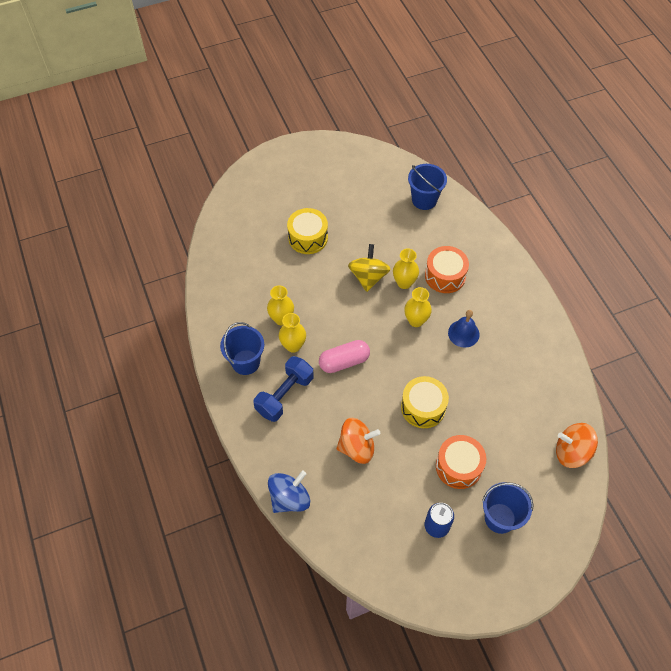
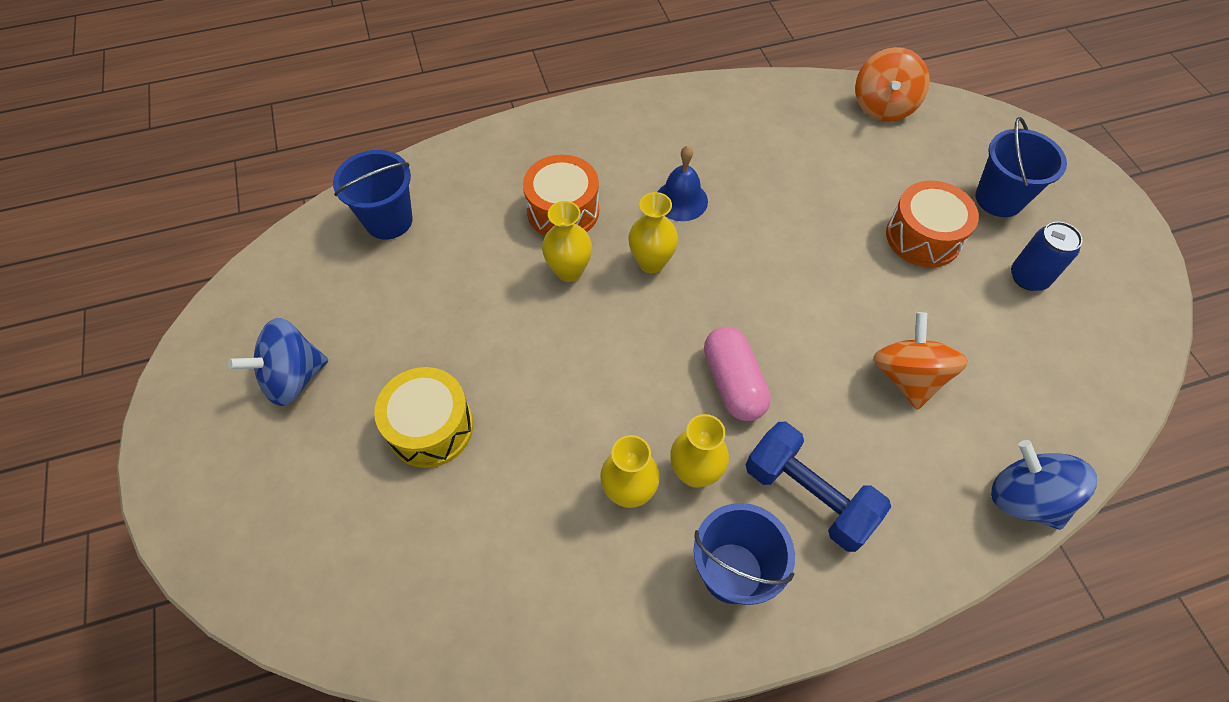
camera: 85 degrees left, 0 degrees up
yellow spinning top [348,244,391,292] -> none
yellow drum [401,376,449,428] -> none
none -> blue spinning top [228,318,328,406]

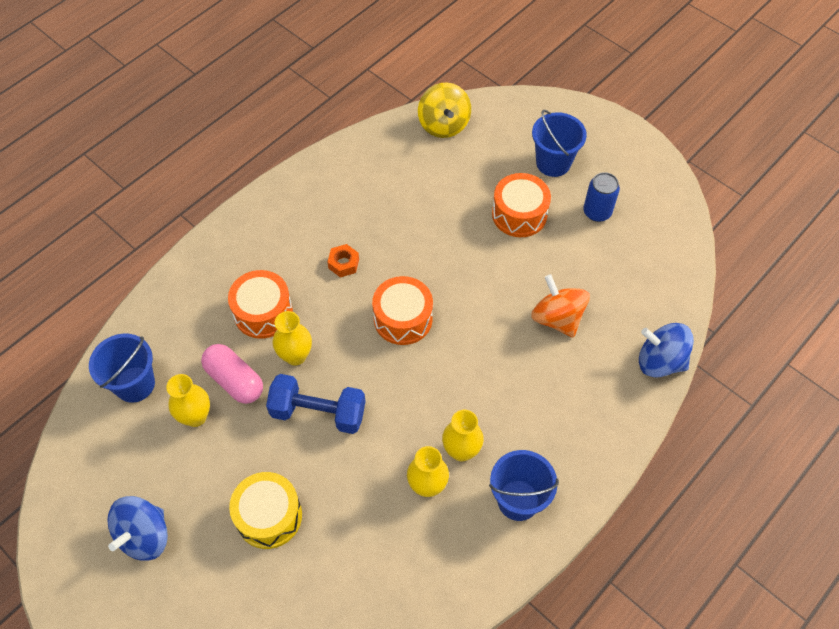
camera: 30 degrees left, 0 degrees up
yellow vase [629,192,678,273] -> yellow vase moved to [166,374,210,427]
blue bell [658,146,708,221] -> orange nut [327,244,359,278]
pink capsule [704,326,771,421] -> pink capsule moved to [201,344,263,404]
blue dumbbell [746,422,891,552] -> blue dumbbell moved to [266,374,366,434]
orange spinning top [855,47,929,122] -> yellow spinning top [418,83,471,138]
none -> orange drum [372,276,433,345]

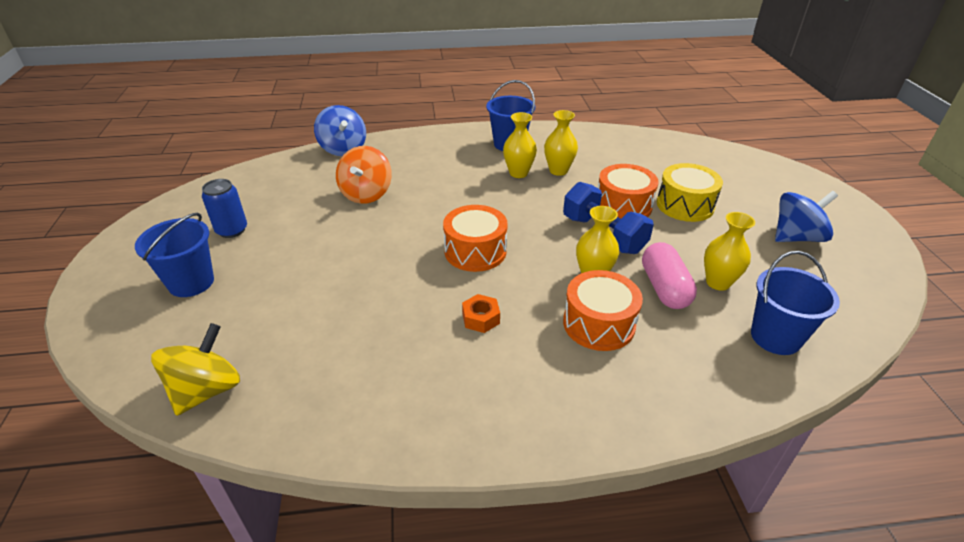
camera: 140 degrees left, 20 degrees down
orange drum [492,173,551,237] -> orange drum moved to [598,164,658,219]

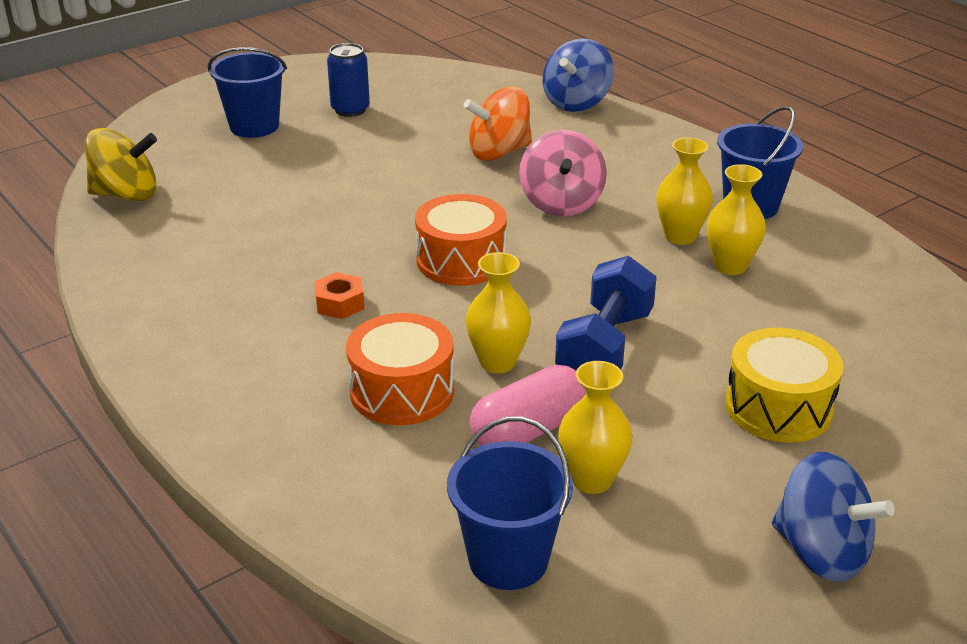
camera: 60 degrees right, 5 degrees down
orange drum [598,164,658,219] -> none
none -> pink spinning top [519,130,607,216]

